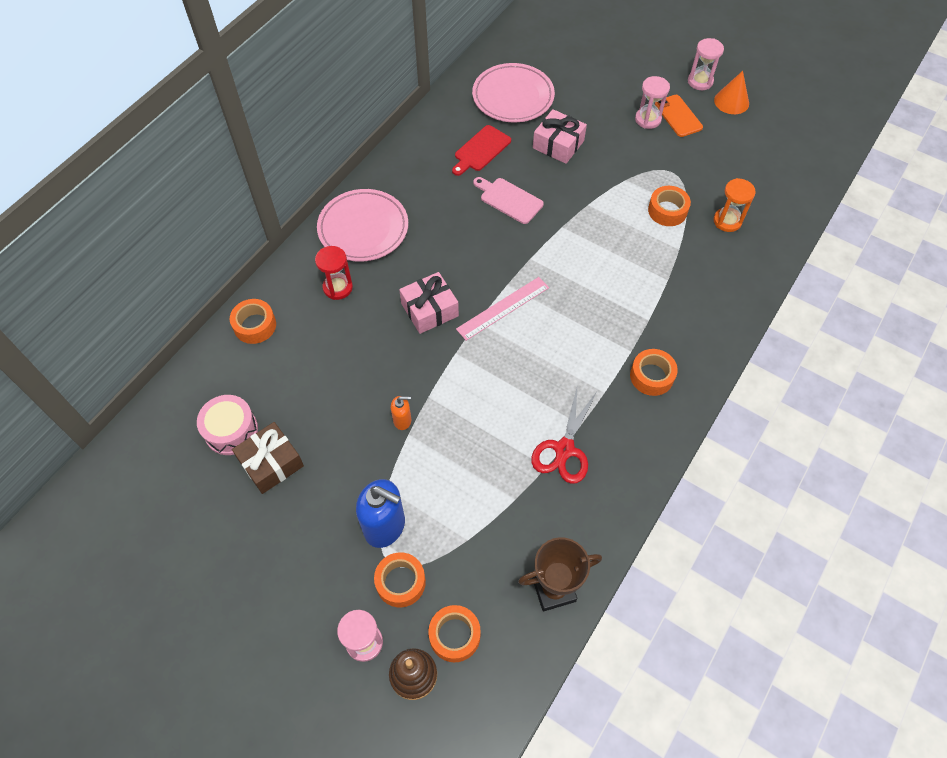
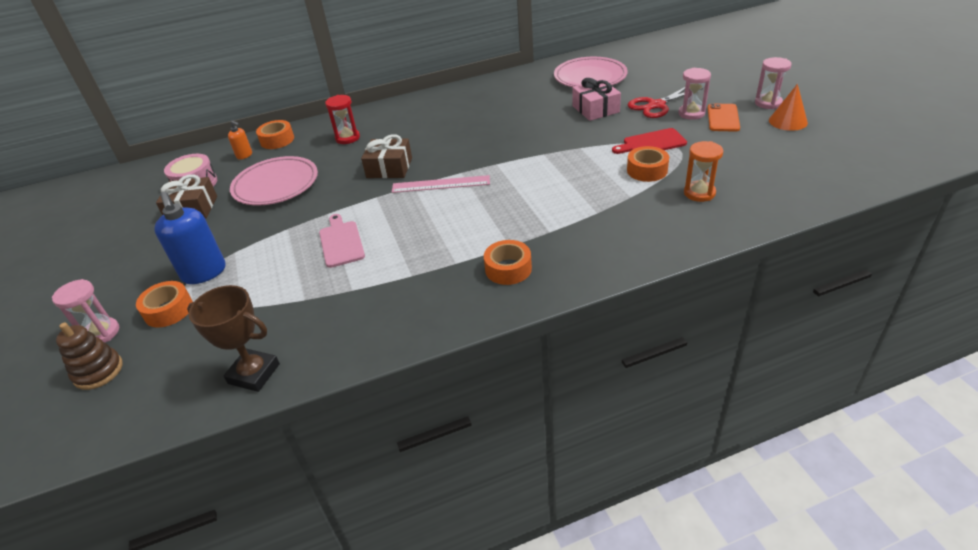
camera: 40 degrees right, 20 degrees down
pink plate [317,189,408,262] -> pink plate moved to [230,156,318,205]
orange soap dispenser [391,396,411,430] -> orange soap dispenser moved to [228,121,252,160]
pink gift [399,272,459,334] -> brown gift [361,134,412,178]
orange tape [428,605,481,662] -> none
red cutting board [452,125,511,176] -> red cutting board moved to [612,128,687,154]
pink cutting board [473,177,544,224] -> pink cutting board moved to [319,214,365,268]
red scissors [531,384,598,484] -> red scissors moved to [628,87,703,118]

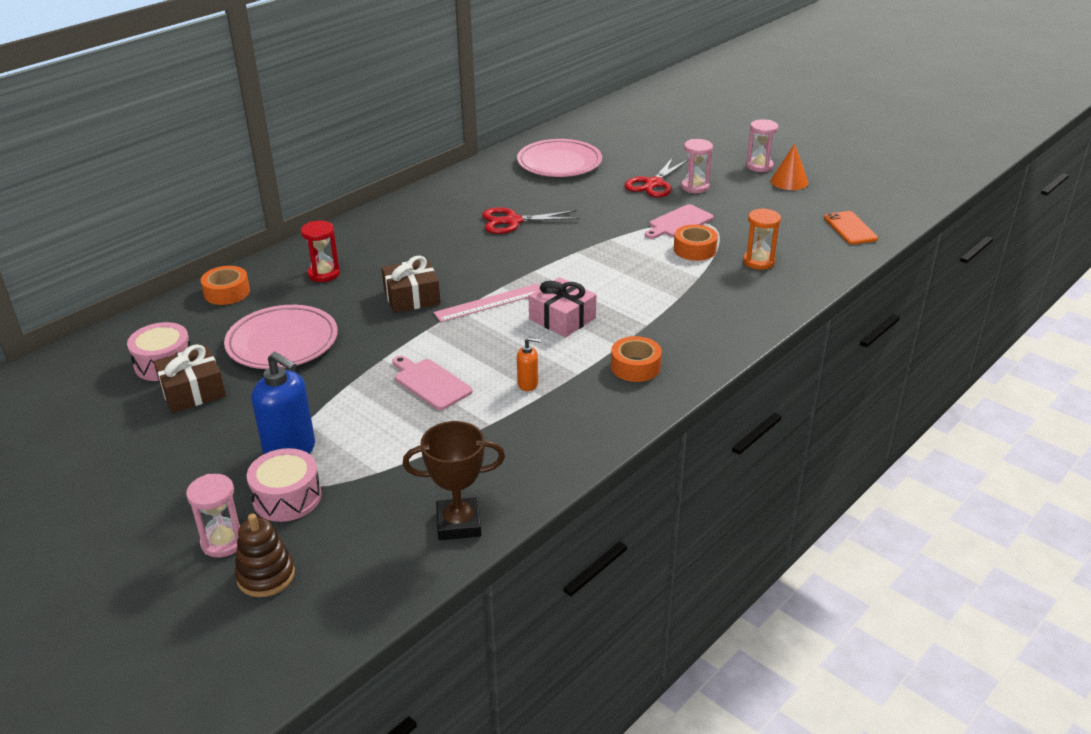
camera: 30 degrees left, 5 degrees down
orange tape [136,281,193,327] -> pink drum [247,448,321,522]
orange soap dispenser [228,121,252,160] -> orange soap dispenser moved to [517,337,541,391]
pink gift [573,78,621,121] -> pink gift moved to [529,277,597,337]
red cutting board [612,128,687,154] -> pink cutting board [645,204,713,239]
orange phone [708,103,740,132] -> orange phone moved to [824,211,878,244]
none -> red scissors [482,207,580,234]

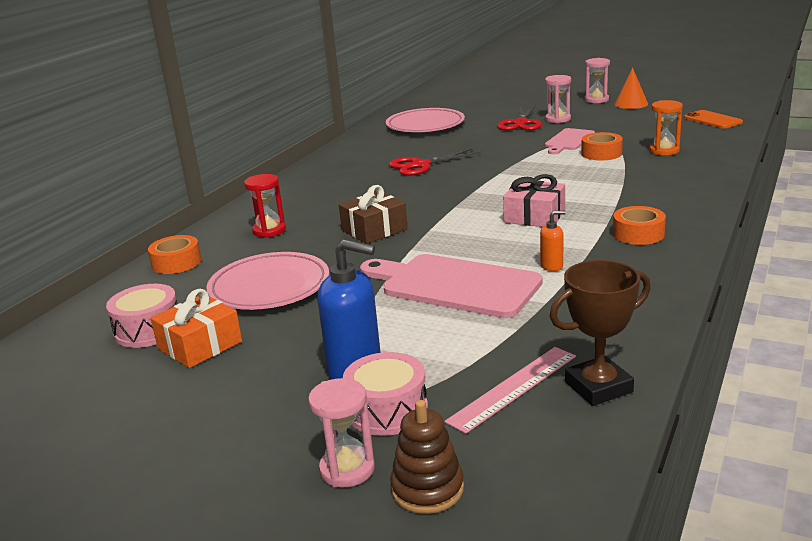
camera: 15 degrees left, 10 degrees down
brown gift [154,344,226,413] -> orange gift [150,289,242,368]
pink cutting board [392,356,473,410] -> pink cutting board [360,254,542,318], size x1.77
pink ruler [433,283,540,322] -> pink ruler moved to [445,347,576,434]

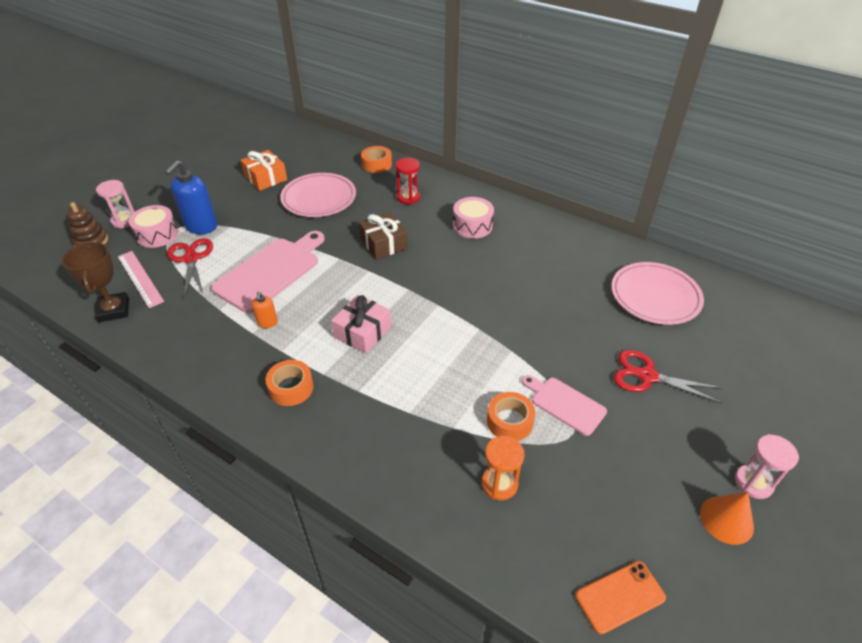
camera: 95 degrees right, 20 degrees up
pink drum [106,284,177,348] -> pink drum moved to [453,197,494,239]
red scissors [389,148,481,176] -> red scissors moved to [167,238,213,298]
pink hourglass [545,75,571,123] -> none

